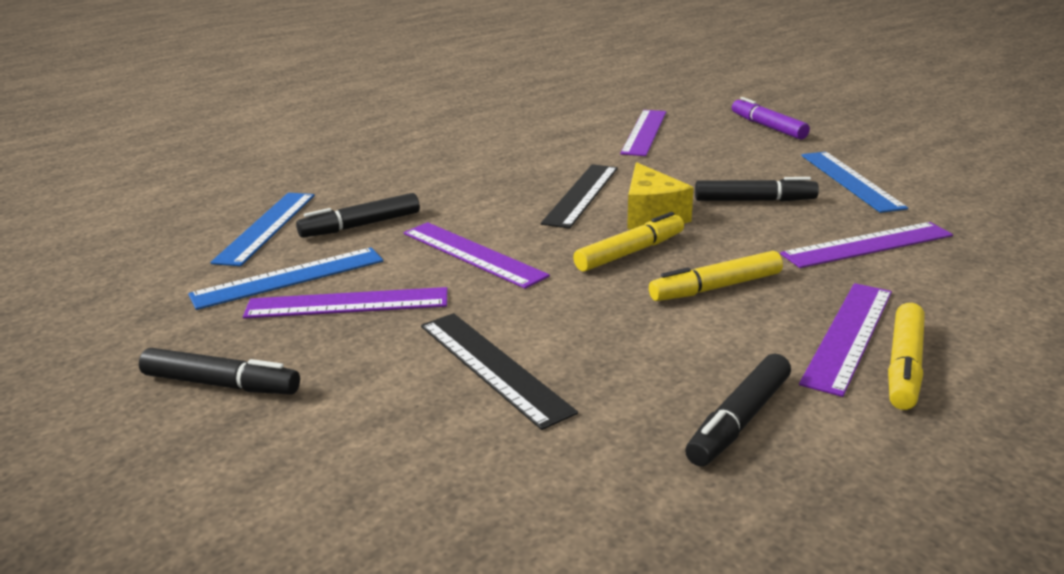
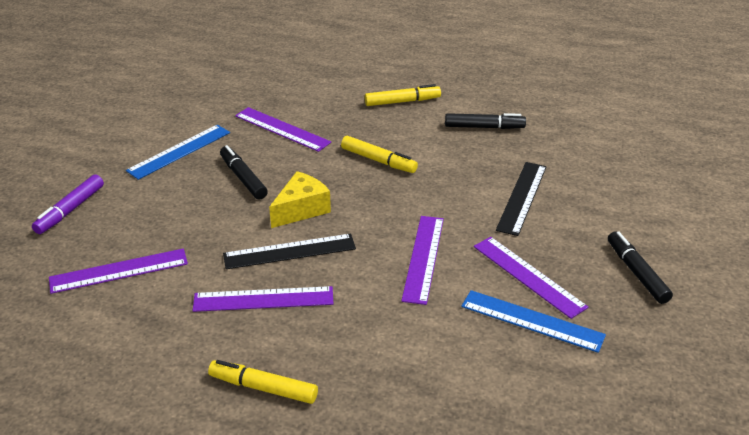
camera: 125 degrees left, 10 degrees up
blue ruler [210,193,315,266] -> none
black marker [296,193,420,238] -> none
yellow marker [573,212,684,272] -> yellow marker moved to [208,360,318,404]
purple ruler [799,283,892,397] -> purple ruler moved to [193,286,333,312]

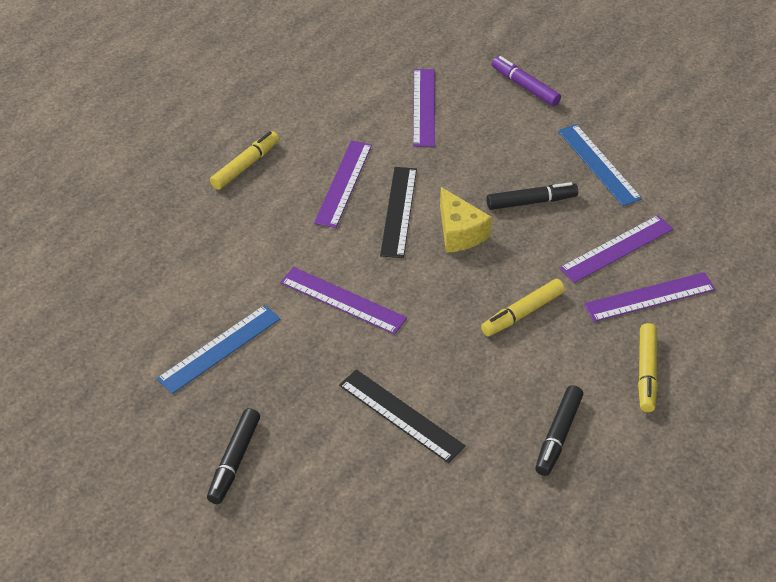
camera: 110 degrees right, 10 degrees up
purple ruler [474,237,588,319] -> purple ruler moved to [584,272,716,322]
black marker [608,231,673,304] -> black marker turned 105 degrees clockwise [207,408,260,504]

